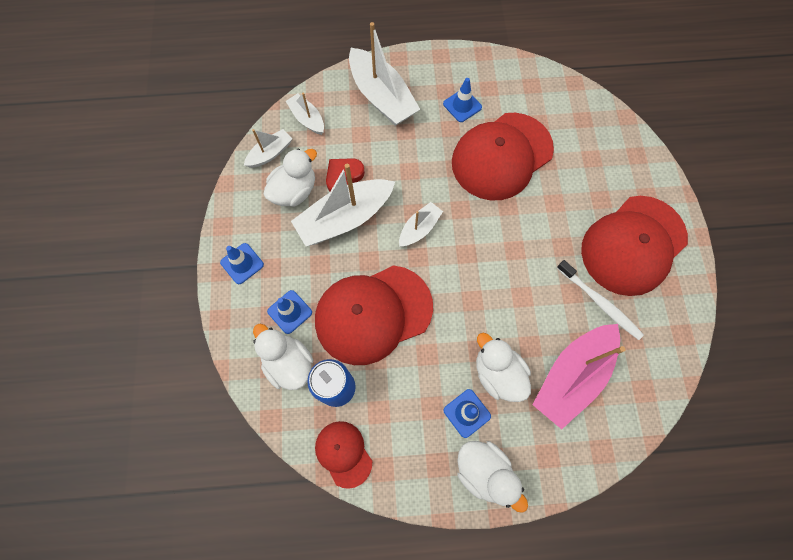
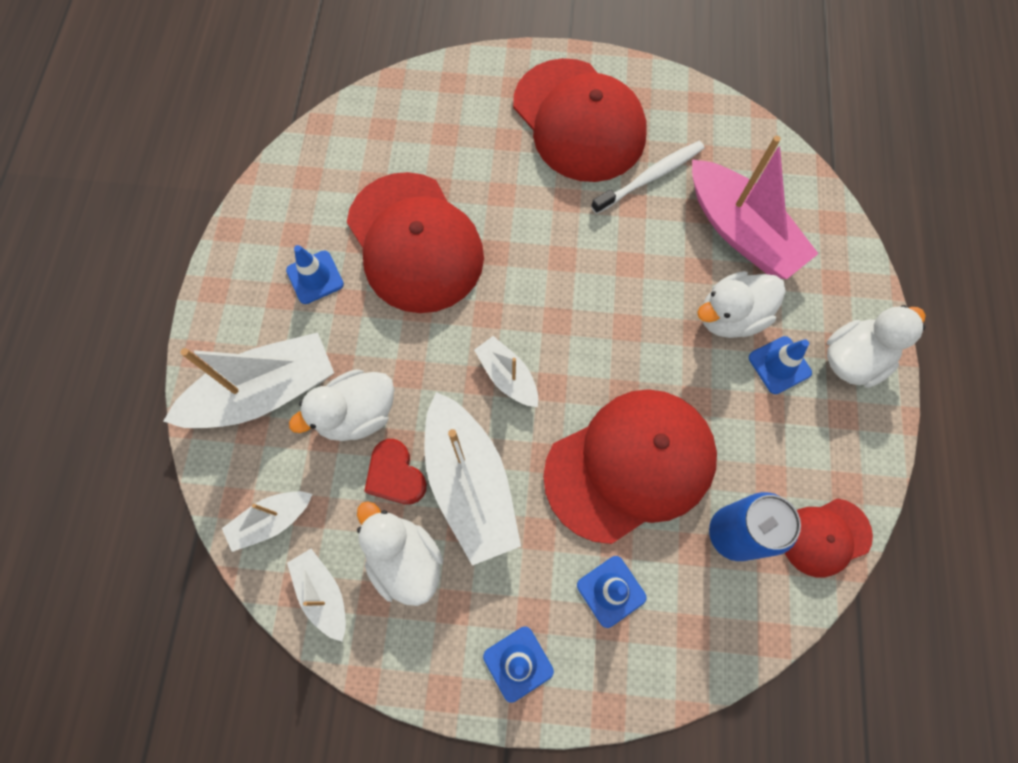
camera: 80 degrees left, 0 degrees up
white duck [253,324,313,390] -> white duck moved to [289,369,394,441]
red cap [315,265,433,365] -> red cap turned 105 degrees counterclockwise [543,389,717,544]

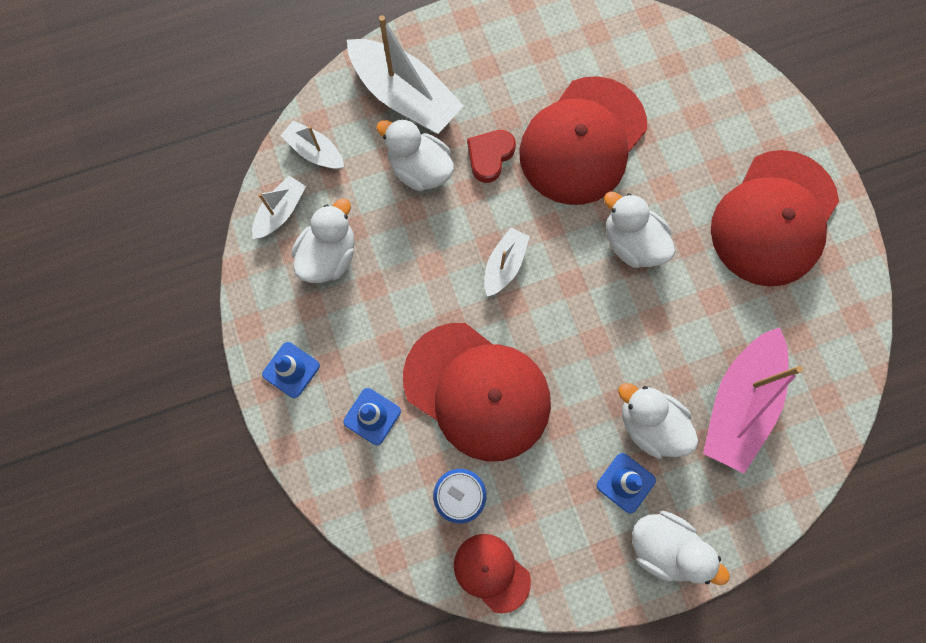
camera: 65 degrees right, 5 degrees up
blue traffic cone [286,245,344,304] -> none
red heart [364,439,427,505] -> red heart moved to [467,130,516,183]
white boat [424,392,521,566] -> none
white toothbrush [591,141,704,214] -> none
none -> white duck [604,192,675,268]

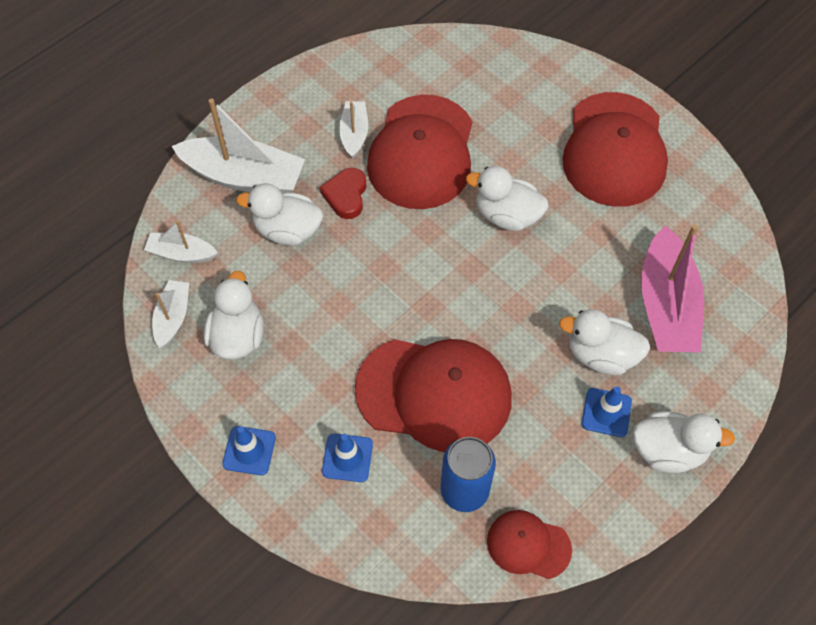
camera: 25 degrees left, 15 degrees down
white boat [484,228,530,297] -> white boat moved to [339,101,368,158]

